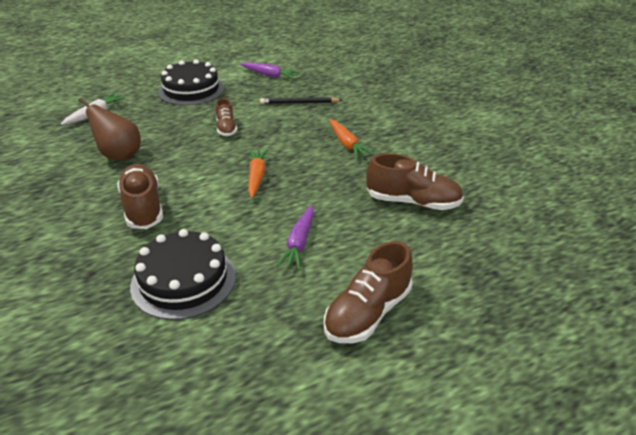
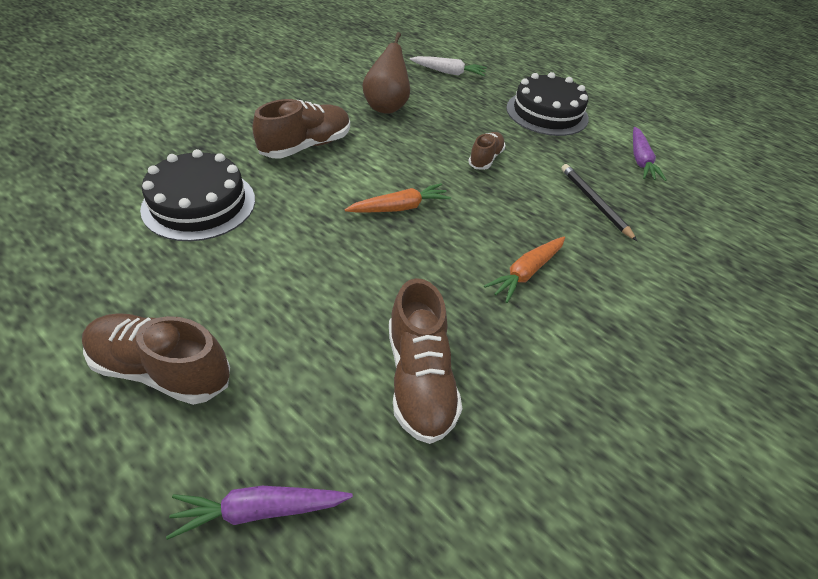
camera: 65 degrees right, 10 degrees up
brown shoe [216,98,237,136] -> brown shoe turned 150 degrees clockwise [468,132,505,170]
purple carrot [276,205,314,270] -> purple carrot moved to [166,486,353,540]

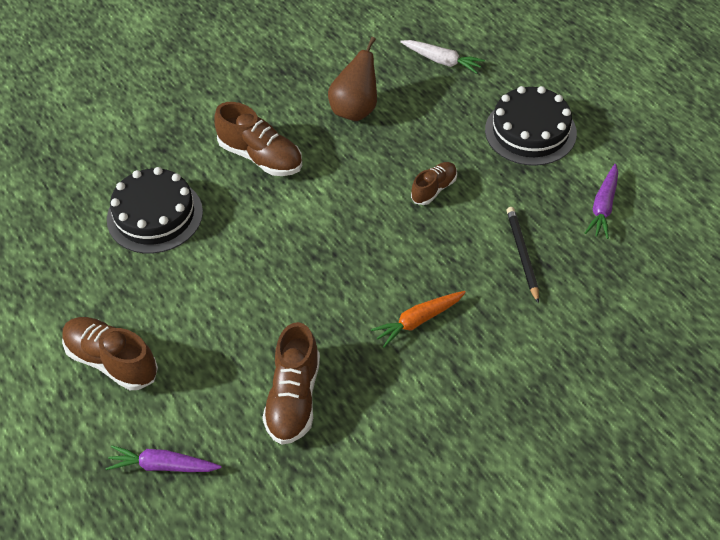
camera: 20 degrees right, 5 degrees up
brown shoe [252,99,350,158] -> brown shoe turned 60 degrees clockwise [214,102,302,176]
orange carrot [345,183,451,213] -> none

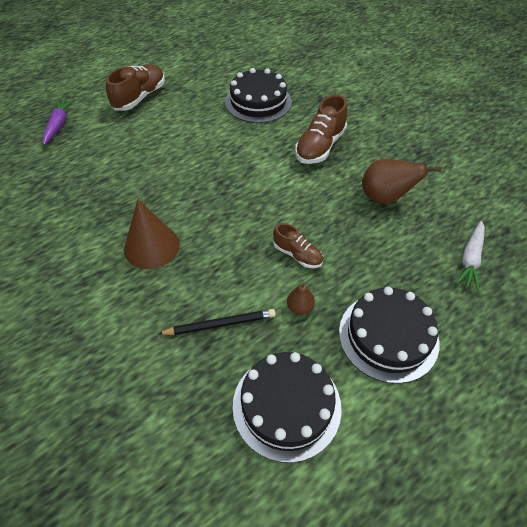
camera: 85 degrees right, 0 degrees up
brown shoe [262,322,320,445] -> none
orange carrot [371,291,466,348] -> brown cone [124,199,180,269]
purple carrot [585,164,618,239] -> black cake [233,352,342,463]
none -> brown pear [287,283,315,315]

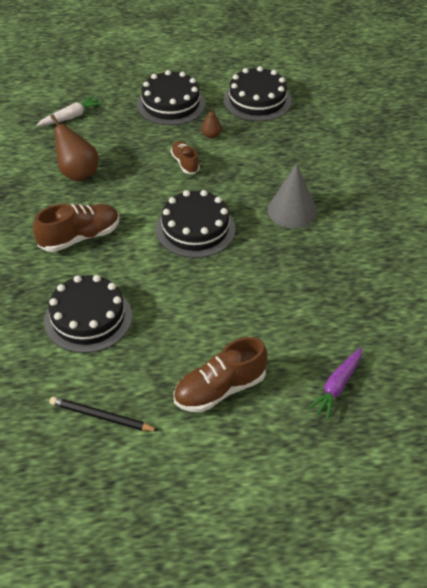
camera: 150 degrees left, 5 degrees down
brown cone [124,199,180,269] -> grey cone [267,163,317,228]
black pencil [158,309,276,335] -> black pencil moved to [50,397,159,431]
none -> black cake [156,190,235,258]

